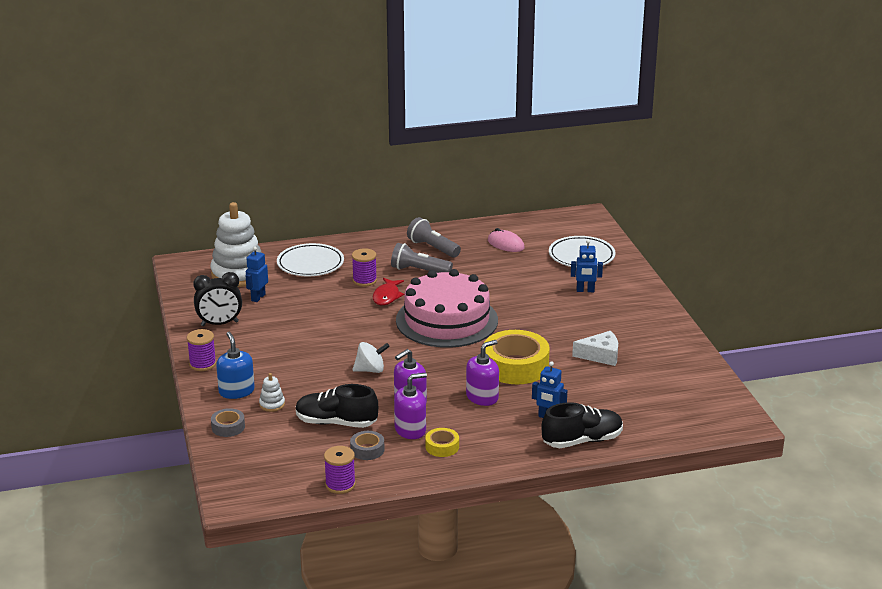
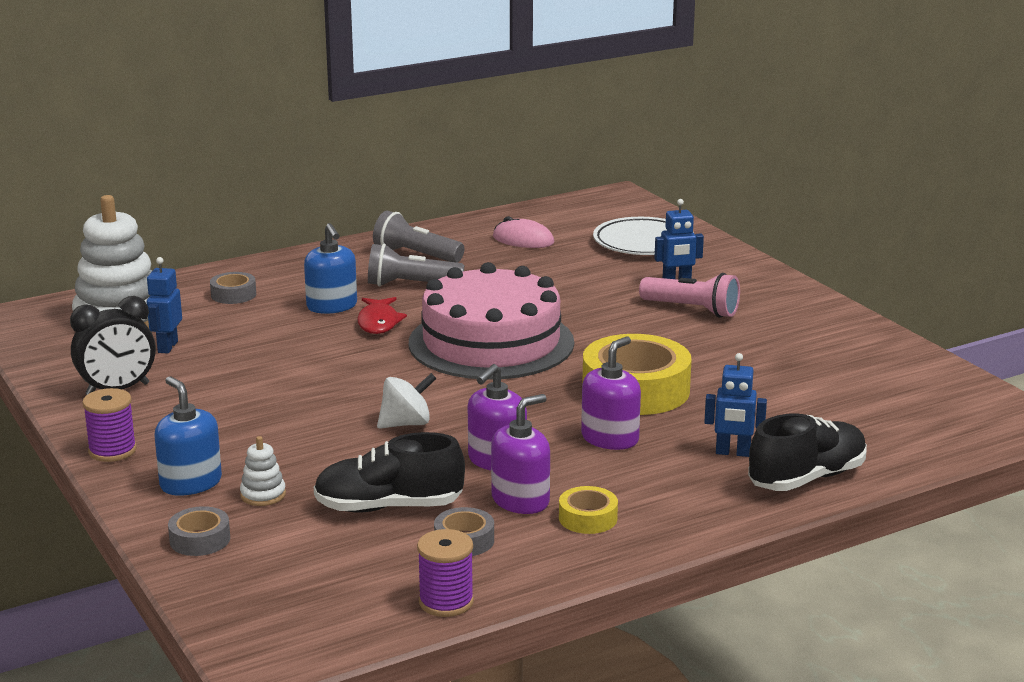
camera: 15 degrees left, 5 degrees down
white plate [277,243,344,276] -> grey tape [210,272,256,304]
purple spool [352,248,377,287] -> blue soap dispenser [304,223,357,314]
white cheese [572,331,618,366] -> none
none -> pink flashlight [639,273,740,318]

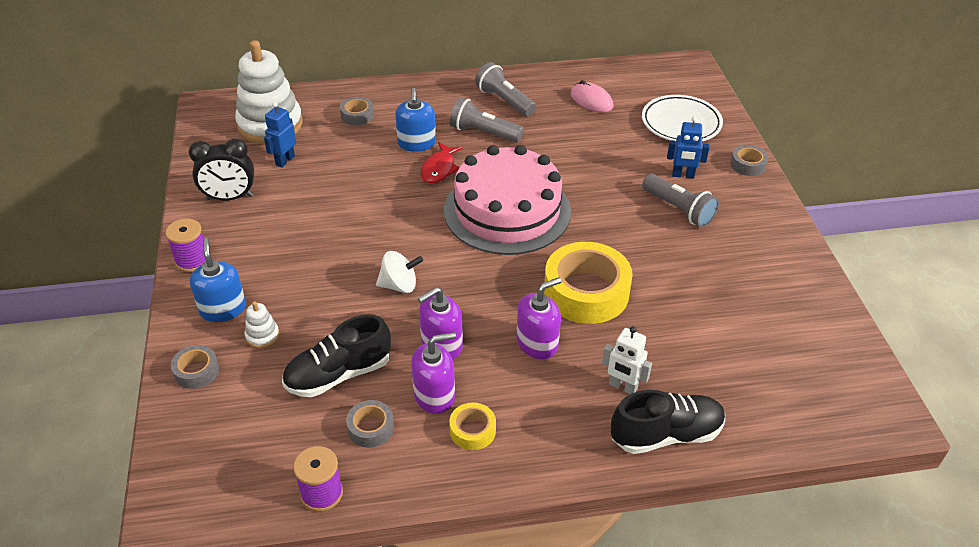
camera: 20 degrees right, 20 degrees up
black shoe [314,432,465,512] -> black shoe turned 45 degrees counterclockwise [282,314,391,397]
pink flashlight [639,273,740,318] -> grey flashlight [642,174,719,227]
blue robot [704,353,767,457] -> white robot [602,326,652,394]
none -> grey tape [730,145,768,176]

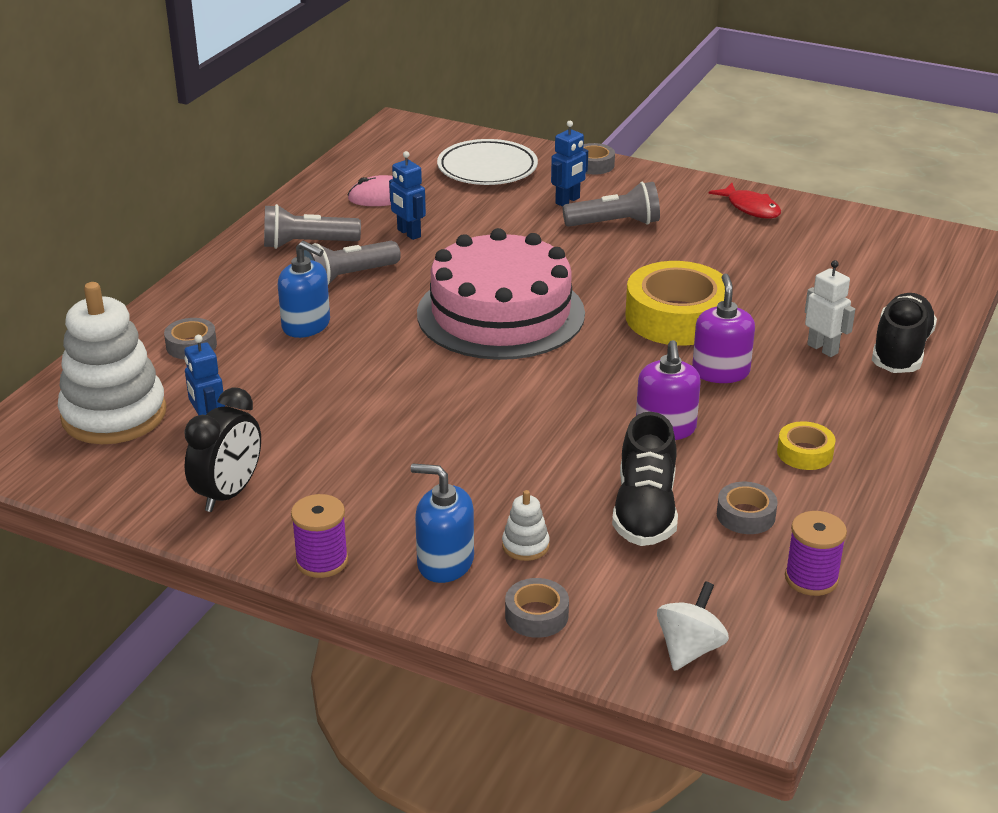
camera: 55 degrees left, 10 degrees down
white spinning top [376,251,423,293] -> white spinning top moved to [657,581,729,671]
purple soap dispenser [411,332,456,414] -> none
red fish [420,142,463,183] -> red fish moved to [709,183,781,219]
white robot [602,326,652,394] -> white robot turned 105 degrees counterclockwise [805,260,855,357]
none -> blue robot [389,151,426,240]

